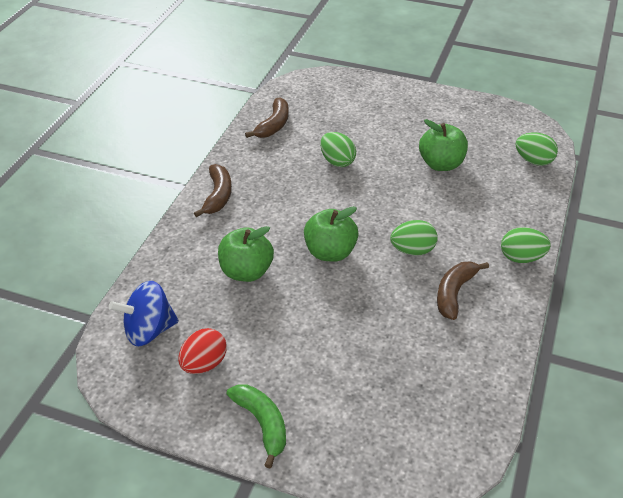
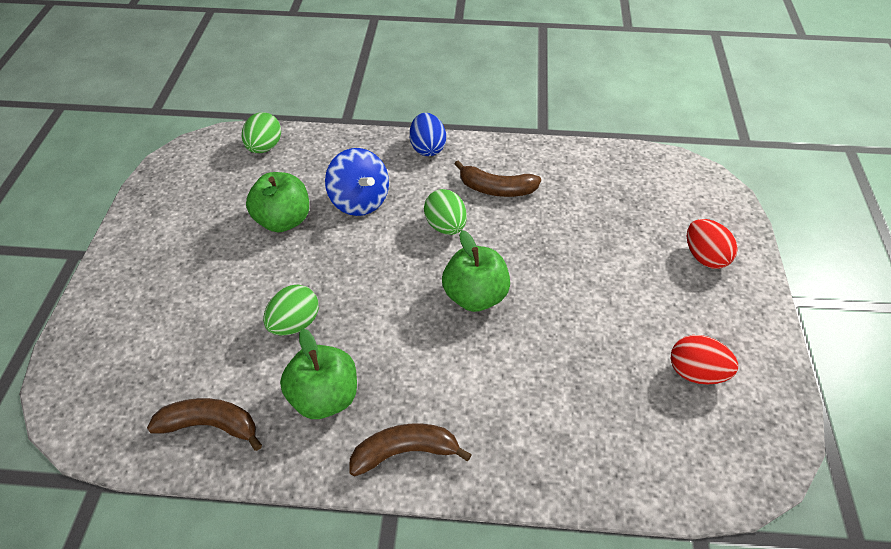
camera: 105 degrees left, 5 degrees up
blue spinning top [109,281,179,346] -> blue spinning top moved to [325,148,389,216]
green apple [218,226,274,282] -> green apple moved to [280,328,357,419]
green banana [227,384,286,468] -> none
green egg [501,227,551,263] -> blue egg [409,113,446,156]
none -> red egg [687,219,738,269]

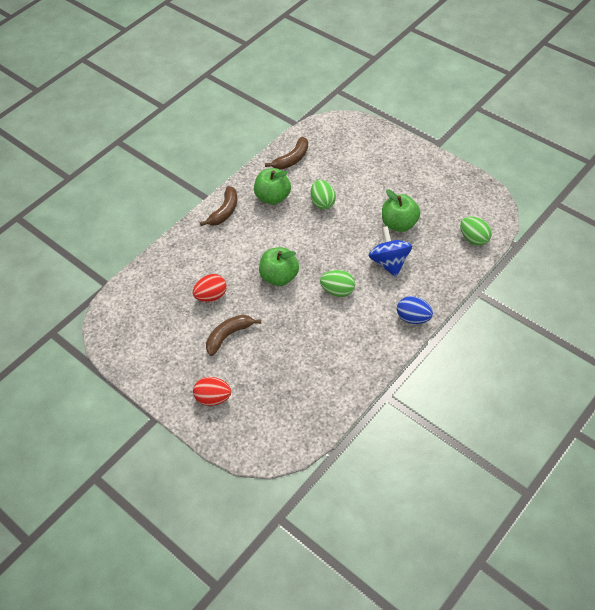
camera: 130 degrees right, 5 degrees up
blue spinning top [325,148,389,216] -> blue spinning top turned 75 degrees clockwise [368,226,412,277]
brown banana [455,160,541,197] -> brown banana moved to [206,315,261,356]
red egg [671,335,738,385] -> red egg moved to [193,274,227,302]

